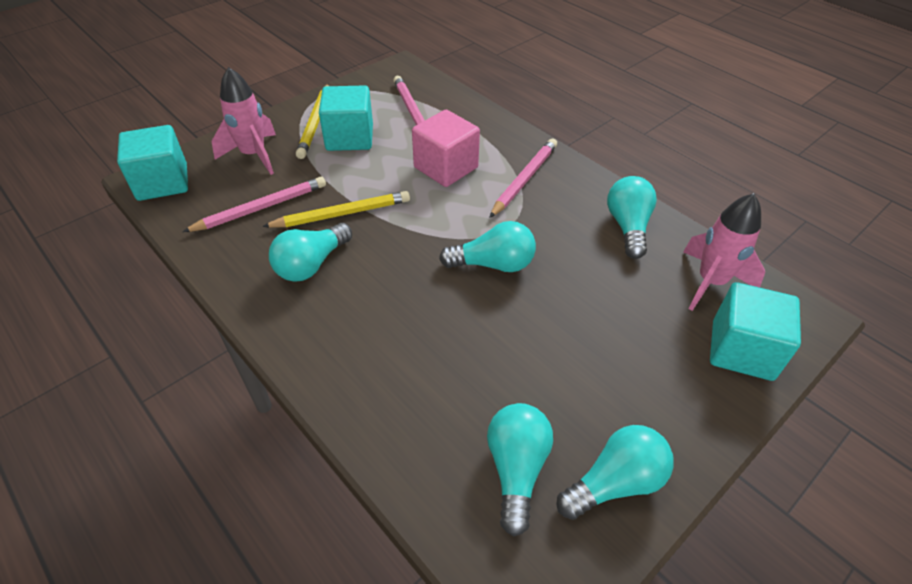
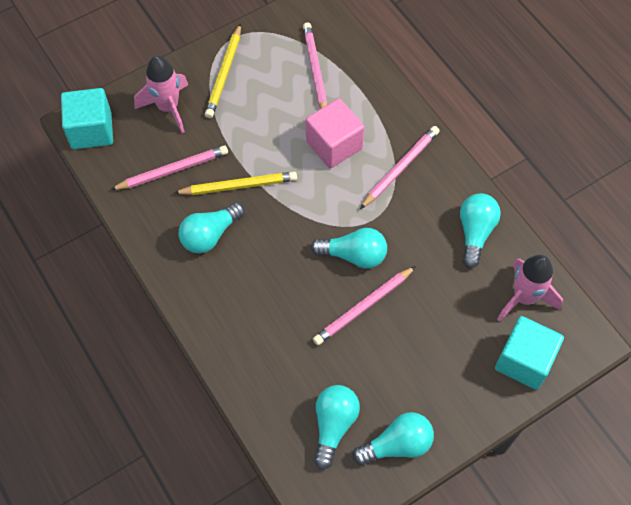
camera: 10 degrees right, 15 degrees up
turquoise cube [319,86,373,151] -> none
none -> pink pencil [313,266,416,345]

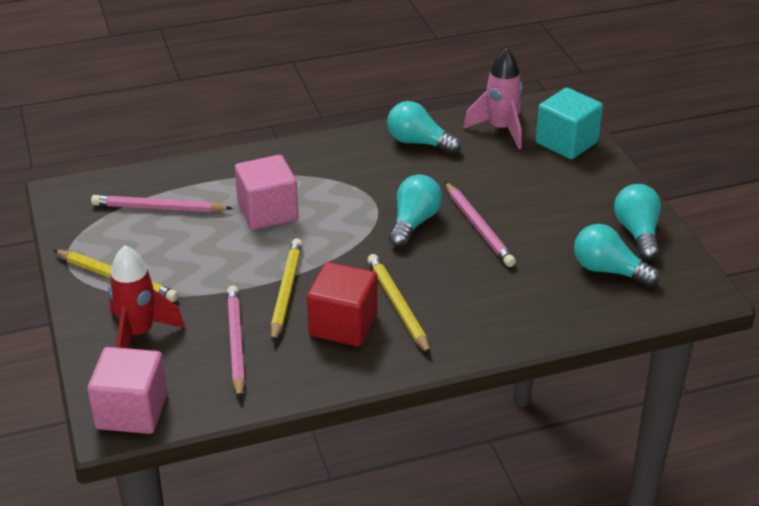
camera: 75 degrees left, 25 degrees down
turquoise cube [61,88,113,149] -> pink cube [87,347,168,434]
pink rocket [134,56,188,133] -> red rocket [108,245,185,348]
turquoise light bulb [179,202,245,254] -> red cube [307,262,377,347]
pink pencil [360,126,439,209] -> none
none -> yellow pencil [367,254,431,355]

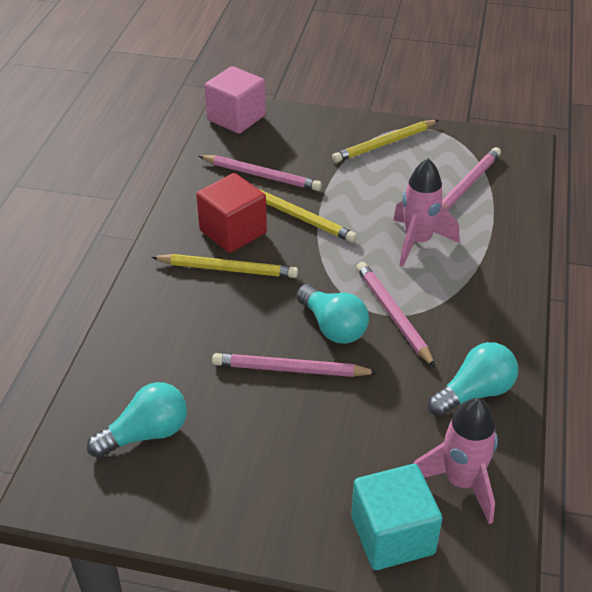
camera: 120 degrees right, 5 degrees up
red rocket [108,245,185,348] -> none
pink cube [235,155,299,230] -> pink rocket [393,158,459,267]
turquoise light bulb [614,184,661,260] -> none
none -> pink pencil [356,262,436,368]

